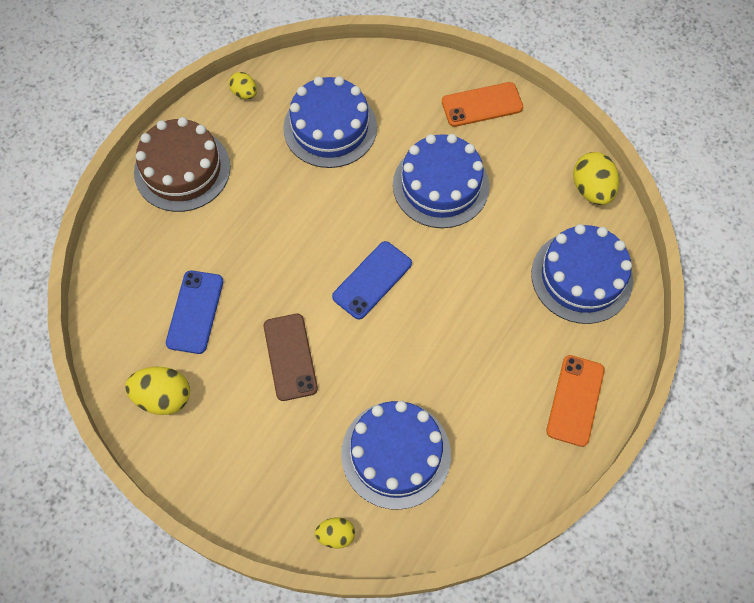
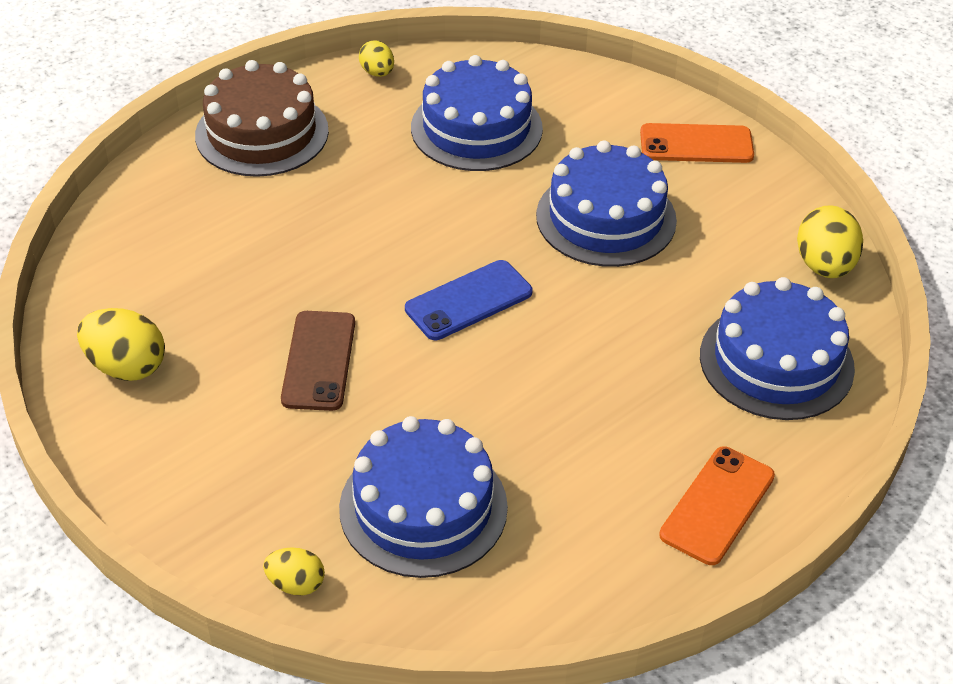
camera: 15 degrees right, 20 degrees down
blue phone [166,270,223,354] -> none

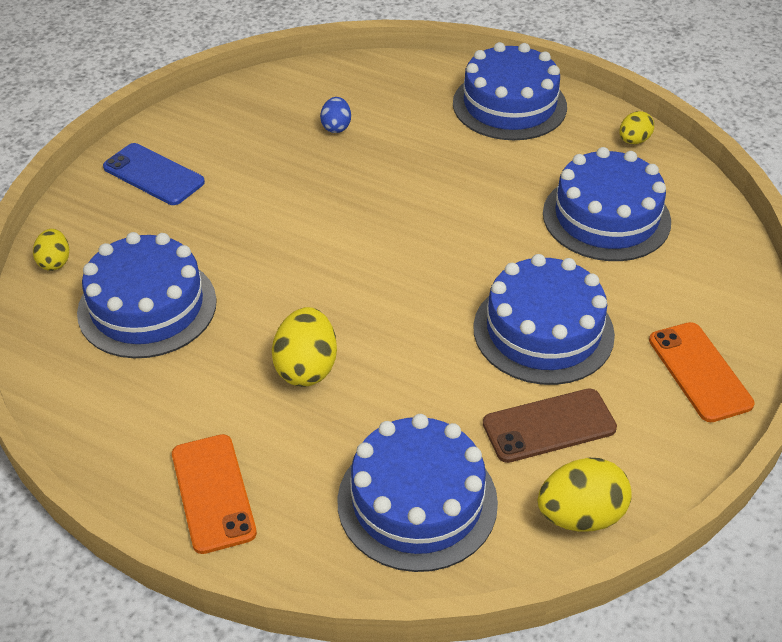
camera: 70 degrees right, 0 degrees up
yellow egg [77,308,165,381] -> yellow egg moved to [272,307,337,387]
brown cake [195,60,329,177] -> blue cake [453,42,567,140]
brown phone [281,311,355,411] -> brown phone moved to [483,388,617,463]
blue phone [405,260,532,340] -> blue phone moved to [103,143,205,205]
orange phone [659,446,775,565] -> orange phone turned 60 degrees clockwise [172,434,257,554]
none -> blue egg [320,97,351,133]

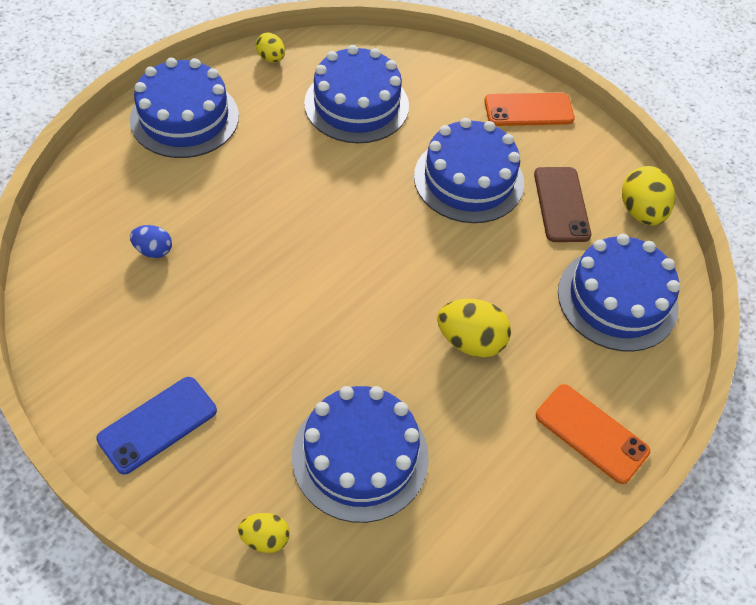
camera: 80 degrees left, 10 degrees up
orange phone [172,434,257,554] -> orange phone turned 45 degrees clockwise [536,384,650,484]

